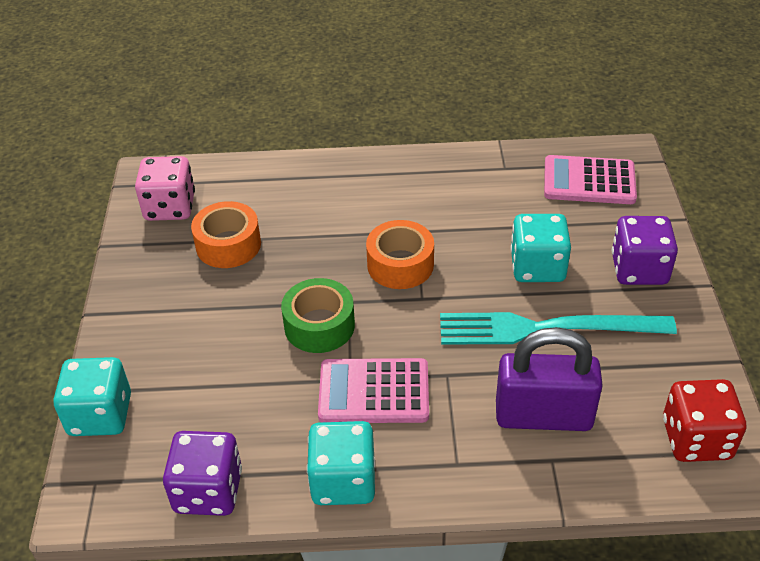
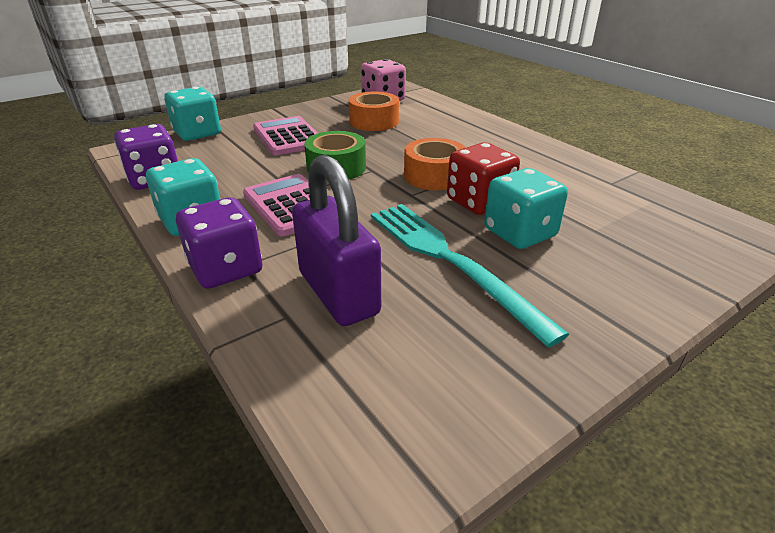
camera: 55 degrees right, 10 degrees down
pink calculator [544,155,637,204] -> pink calculator moved to [253,116,318,155]
purple dice [612,216,678,285] -> purple dice moved to [176,197,263,289]
red dice [663,379,746,462] -> red dice moved to [447,143,520,215]

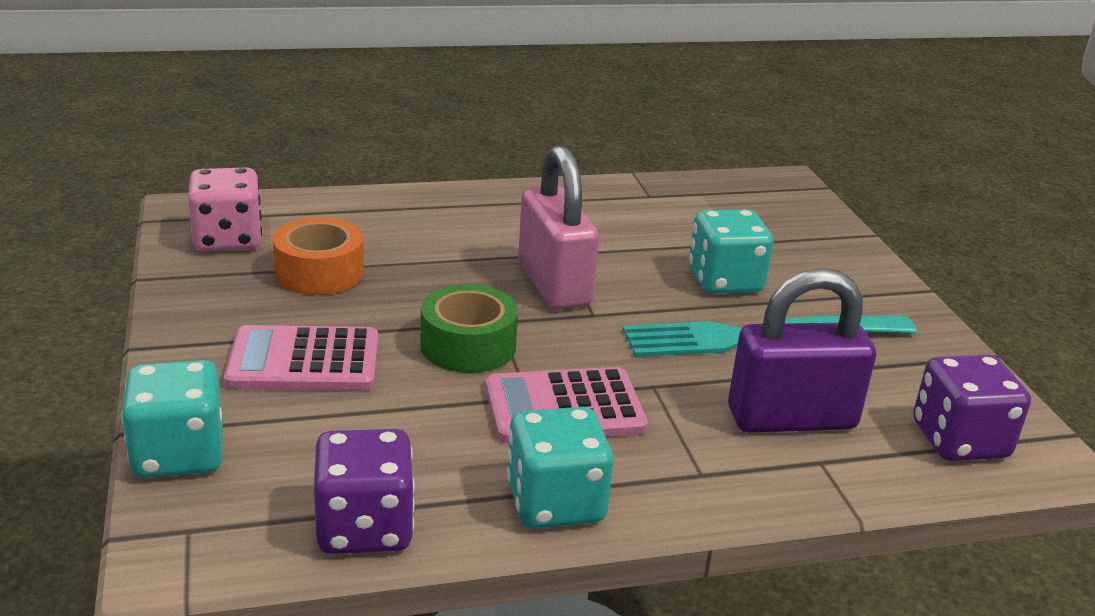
camera: 70 degrees left, 5 degrees down
purple dice [176,197,263,289] -> purple dice moved to [913,355,1031,461]
orange tape [404,138,466,190] -> pink padlock [518,145,599,310]
red dice [447,143,520,215] -> none

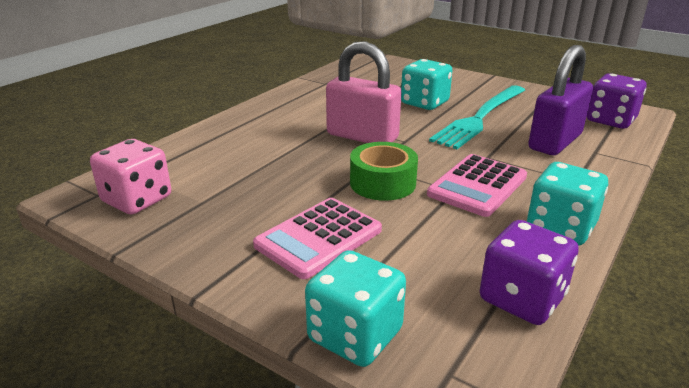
camera: 40 degrees left, 0 degrees up
orange tape [273,217,364,295] -> none

